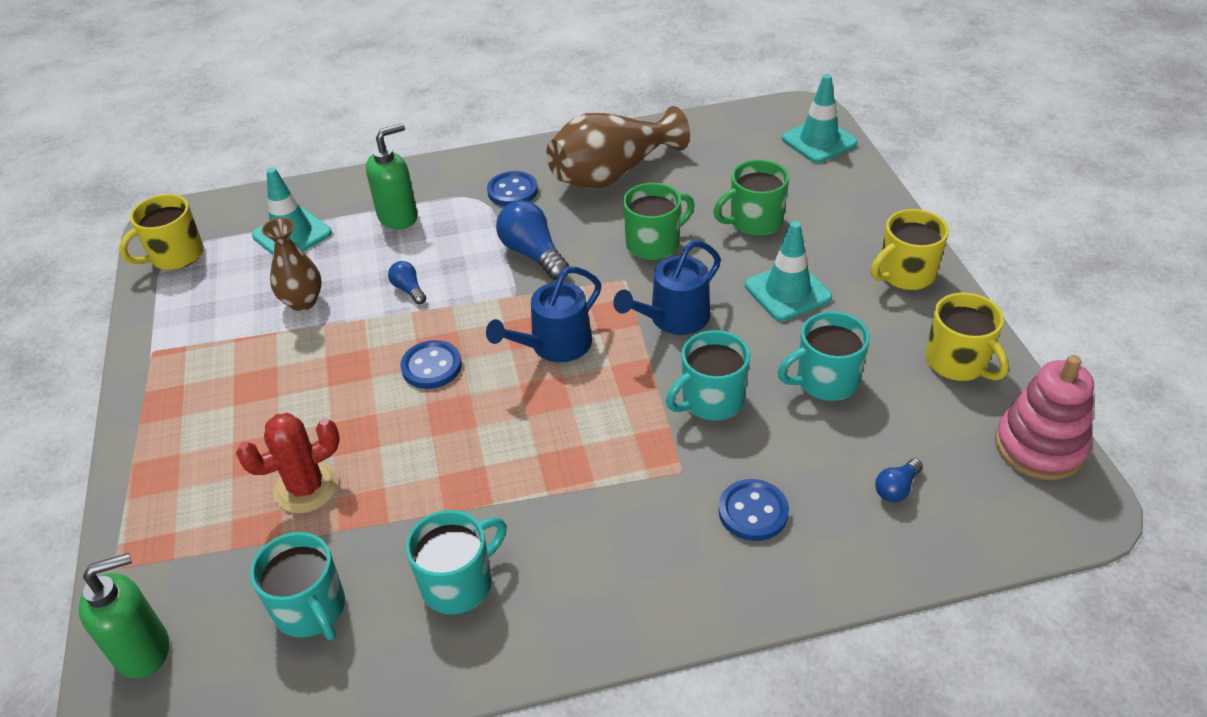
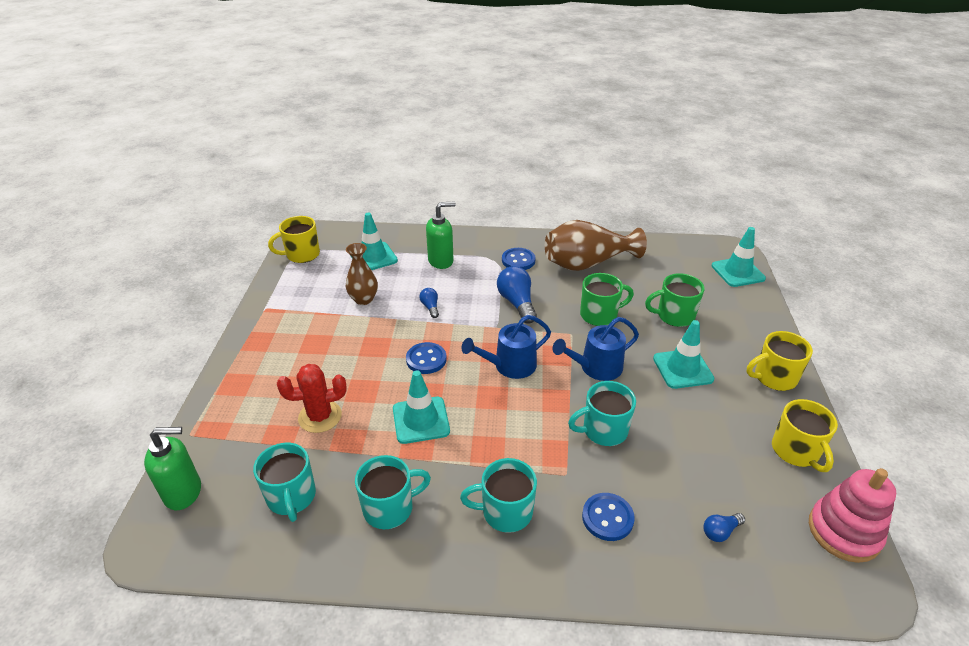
camera: 15 degrees right, 5 degrees down
turquoise mug [778,311,870,401] -> turquoise mug moved to [460,458,537,533]
none -> turquoise traffic cone [393,370,450,444]

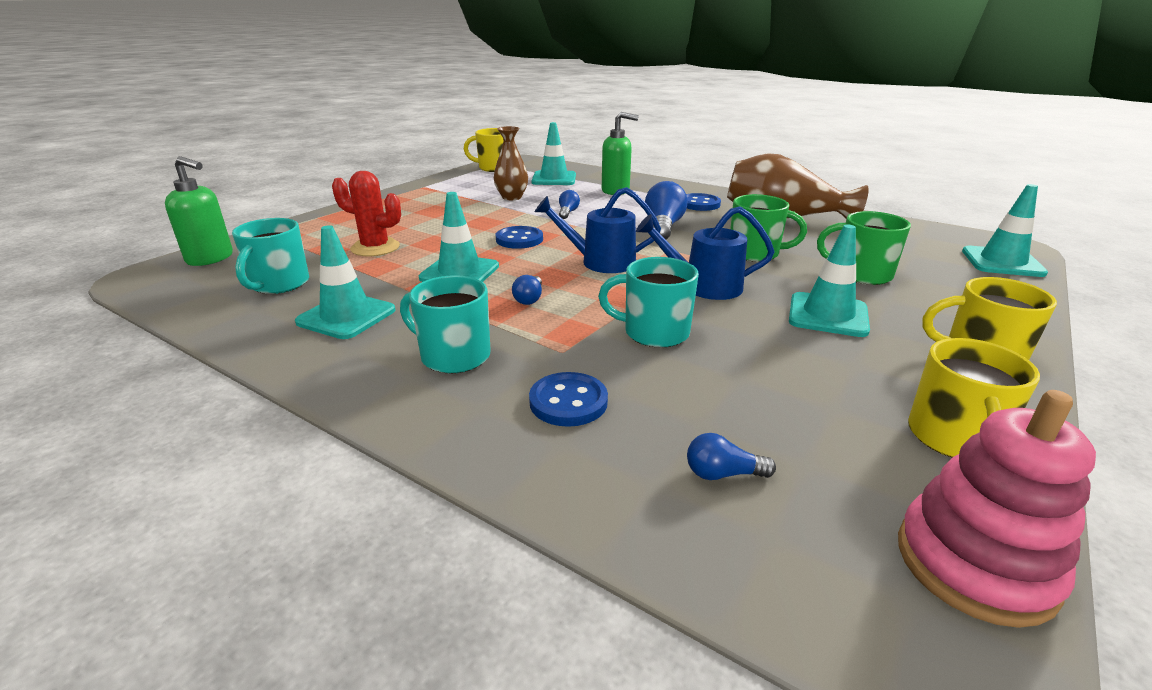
camera: 30 degrees right, 10 degrees down
turquoise mug [355,455,431,529] -> turquoise traffic cone [295,225,396,339]
none -> blue light bulb [512,275,542,305]

